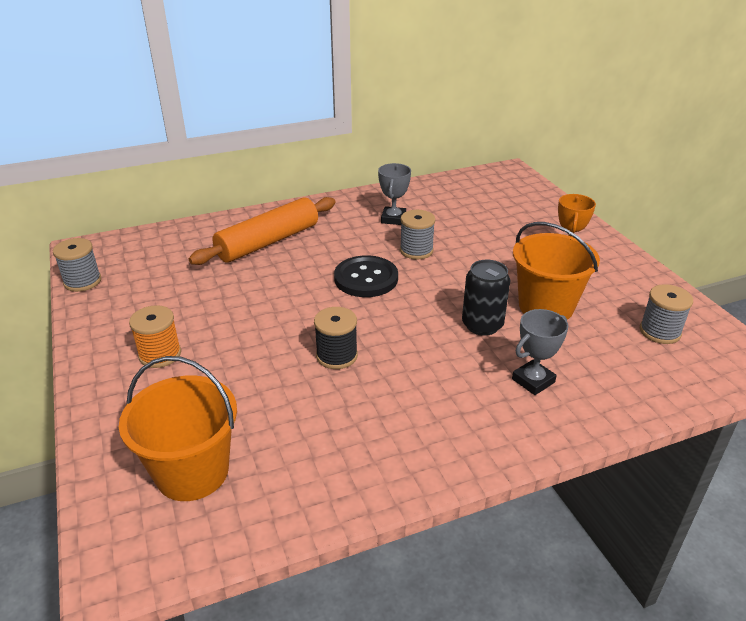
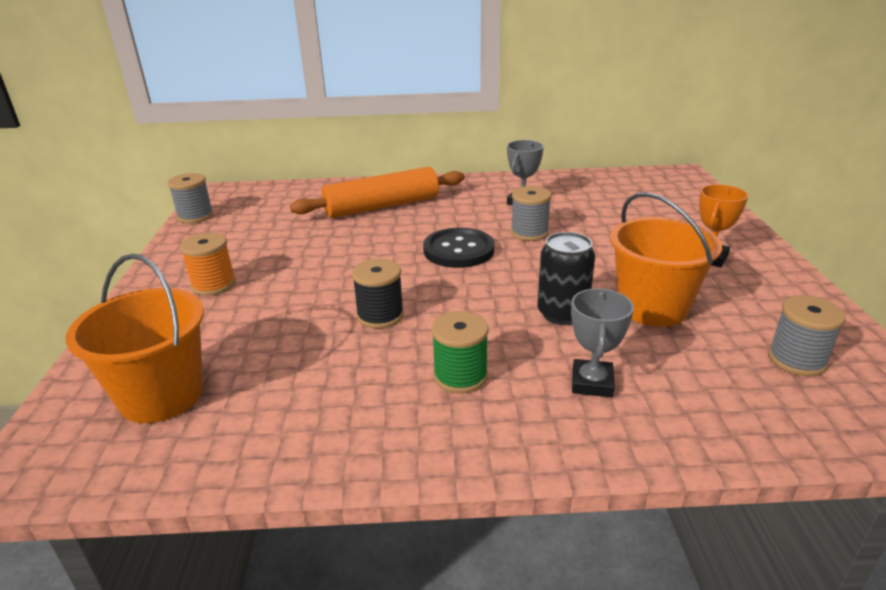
camera: 20 degrees right, 5 degrees down
grey trophy [512,309,568,395] -> grey trophy turned 60 degrees counterclockwise [571,288,634,397]
none -> green spool [431,311,489,393]

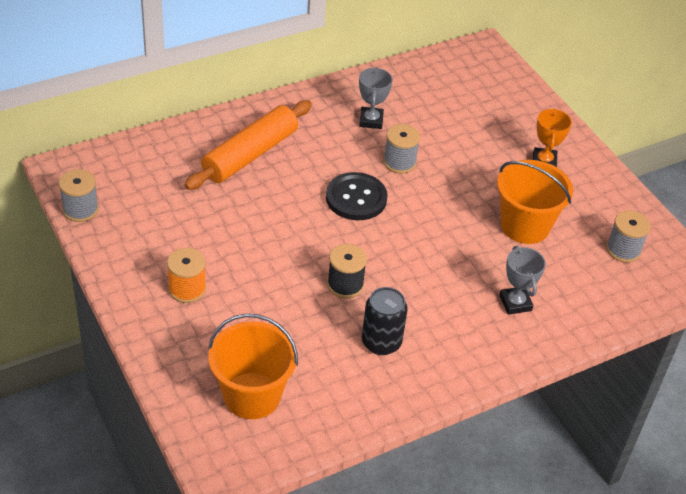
camera: 30 degrees left, 15 degrees up
green spool [431,311,489,393] -> none
black can [537,232,595,325] -> black can moved to [362,287,408,355]

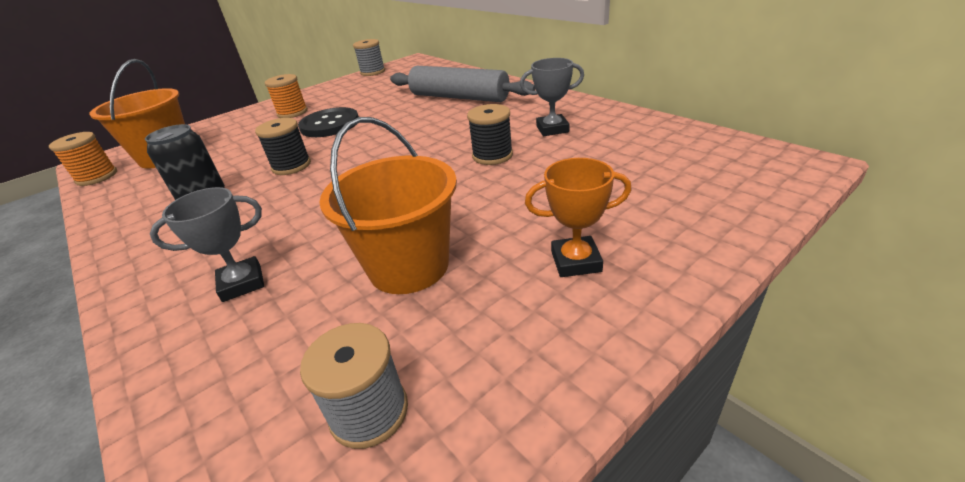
camera: 85 degrees right, 10 degrees down
orange rolling pin [184,100,312,190] -> grey rolling pin [390,66,535,102]
black button [326,172,388,220] -> black button moved to [298,107,359,137]
grey spool [383,124,420,174] -> black spool [467,104,513,165]
none -> orange spool [49,132,117,186]

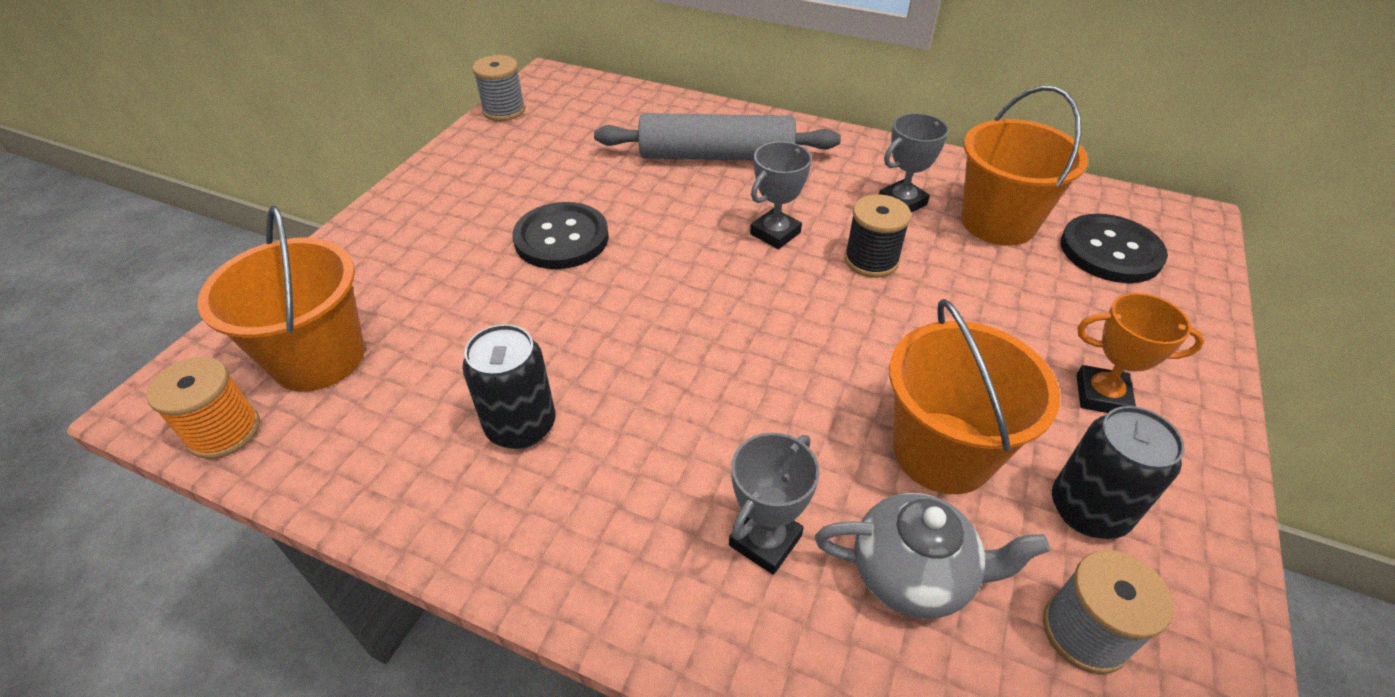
camera: 30 degrees left, 10 degrees up
black spool [255,118,311,175] -> none
orange spool [265,74,308,118] -> none
orange trophy [525,158,632,277] -> orange trophy turned 45 degrees clockwise [1076,293,1204,413]
none -> grey trophy [750,141,812,249]
none -> grey teapot [815,493,1050,619]
none -> orange bucket [961,86,1088,246]
none -> black can [1052,406,1185,539]
none -> black button [1060,214,1168,283]

